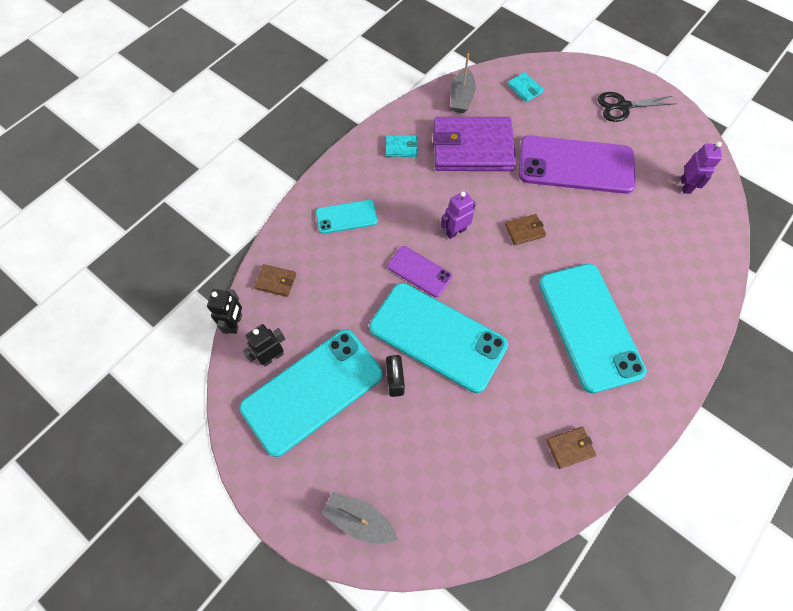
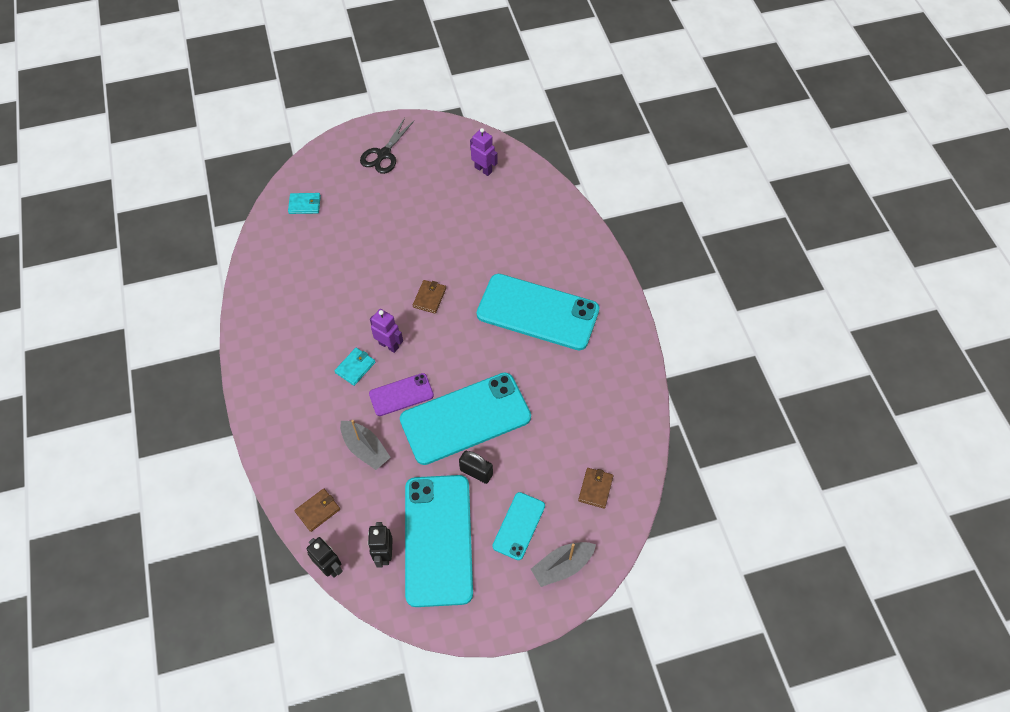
camera: 55 degrees left, 5 degrees down
turquoise phone [316,200,378,234] -> turquoise phone moved to [492,492,545,560]
turquoise wallet [386,135,418,157] -> turquoise wallet moved to [334,348,375,386]
purple wallet [433,117,516,171] -> none
purple robot [441,191,476,239] -> purple robot turned 120 degrees clockwise [370,309,403,353]
grey boat [451,53,476,113] -> grey boat moved to [340,420,391,470]
purple phone [519,135,636,194] -> none
brown wallet [546,427,596,469] -> brown wallet moved to [578,468,613,509]

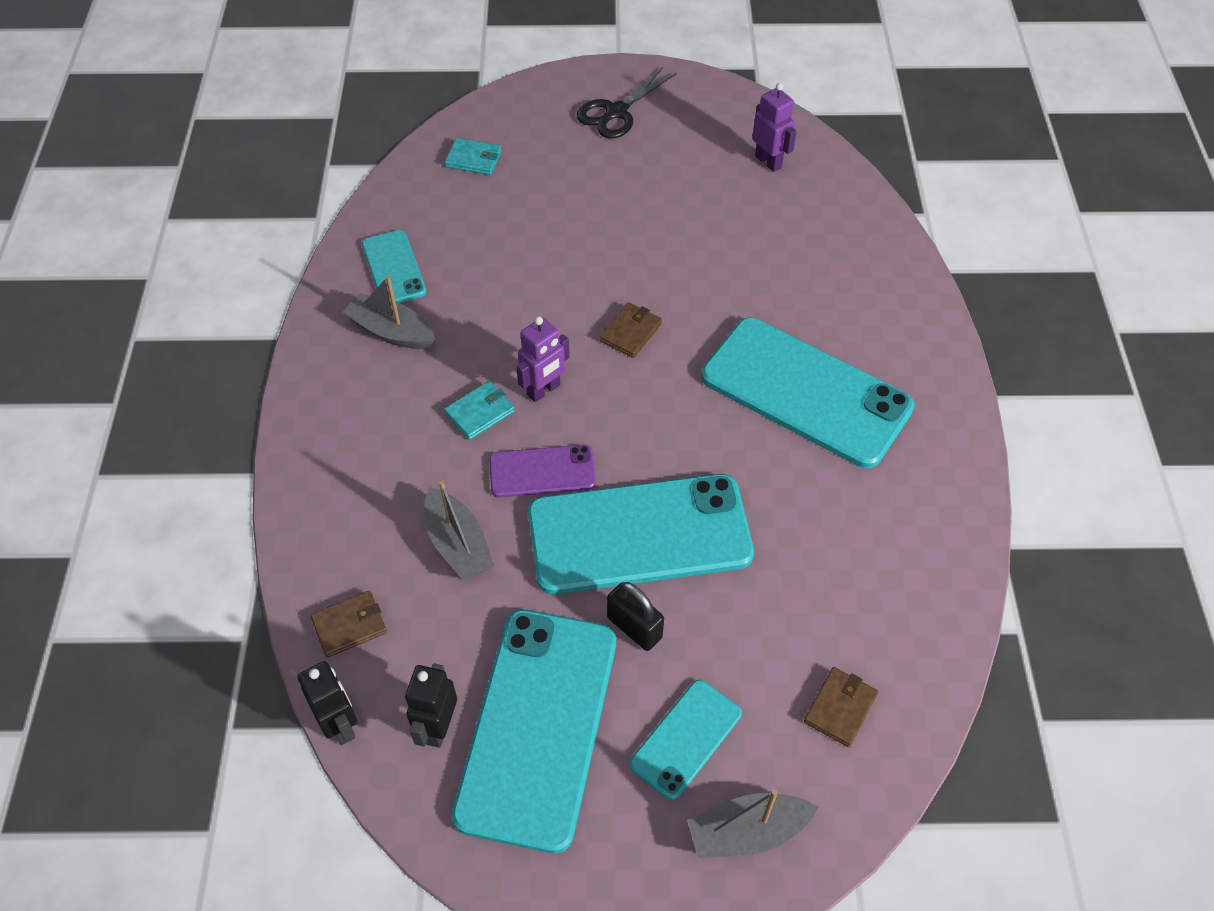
camera: 15 degrees right, 5 degrees down
purple robot [370,309,403,353] -> purple robot turned 90 degrees clockwise [516,316,570,402]
none -> grey boat [342,276,435,349]
none -> turquoise phone [362,230,426,303]

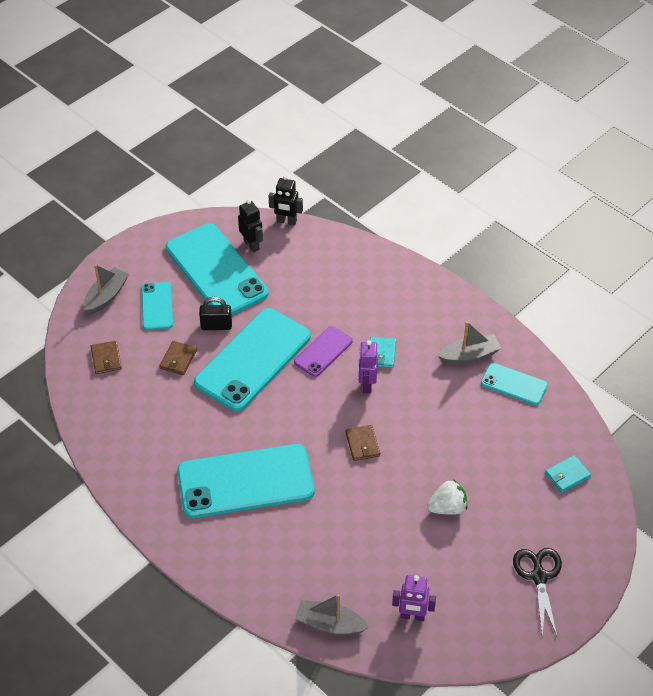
camera: 135 degrees right, 5 degrees down
brown wallet [310,591,387,658] -> brown wallet moved to [159,341,197,375]
grey boat [424,481,494,581] -> grey boat moved to [295,594,369,635]
none -> white strawberry [427,479,467,515]

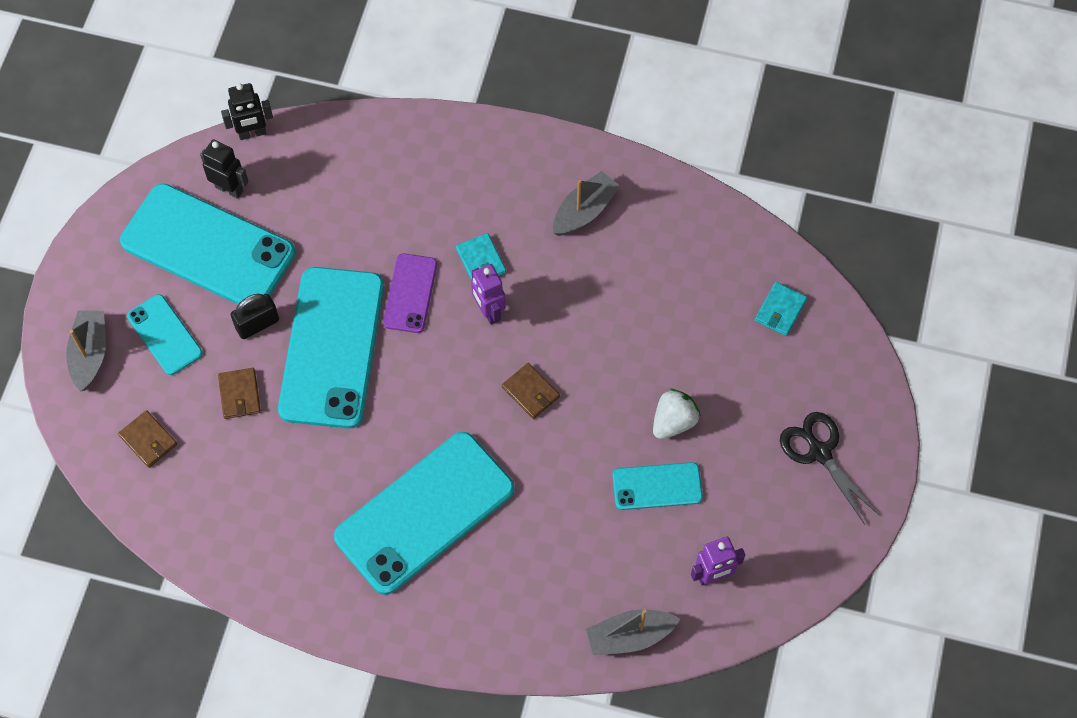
camera: 30 degrees left, 15 degrees up
turquoise phone [481,363,548,405] -> turquoise phone moved to [612,462,703,510]

